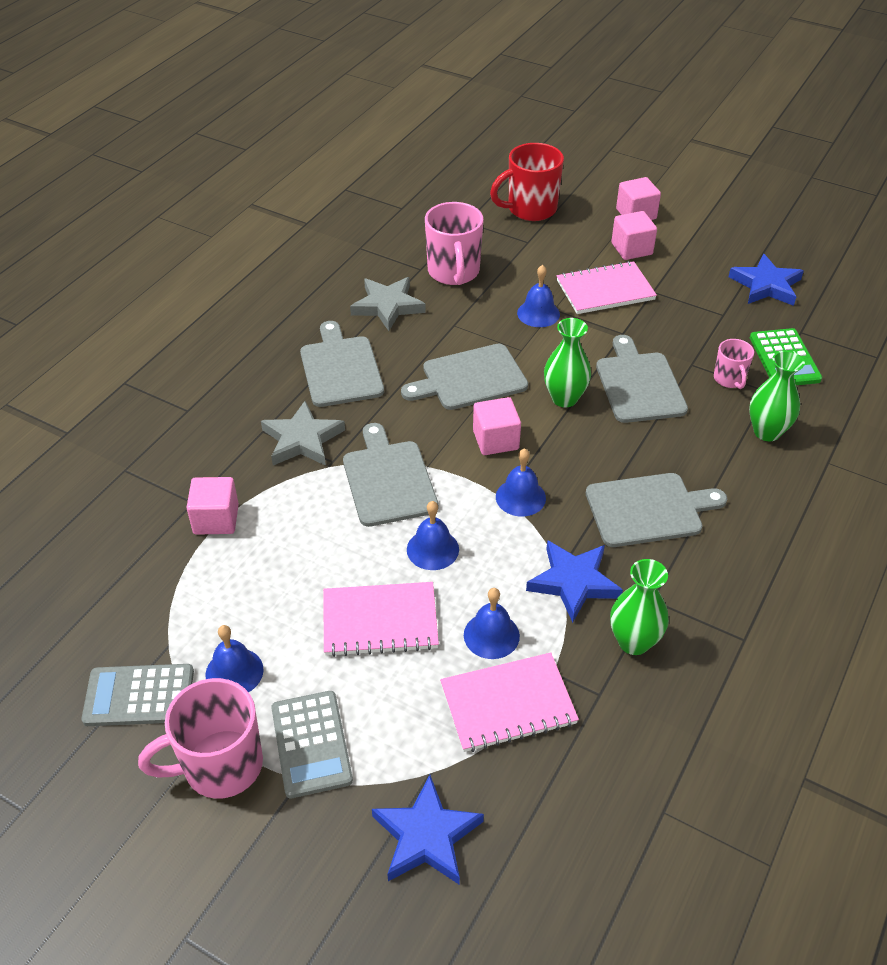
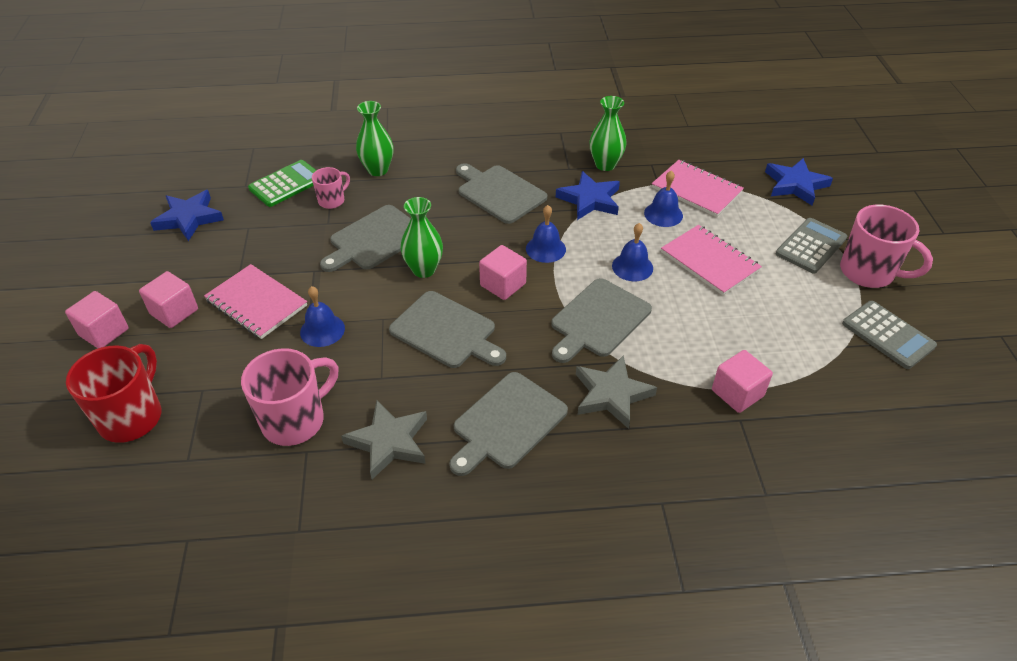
camera: 125 degrees left, 0 degrees up
blue bell [205,625,264,692] -> none
red mug [490,143,564,221] -> red mug turned 105 degrees counterclockwise [66,344,161,443]

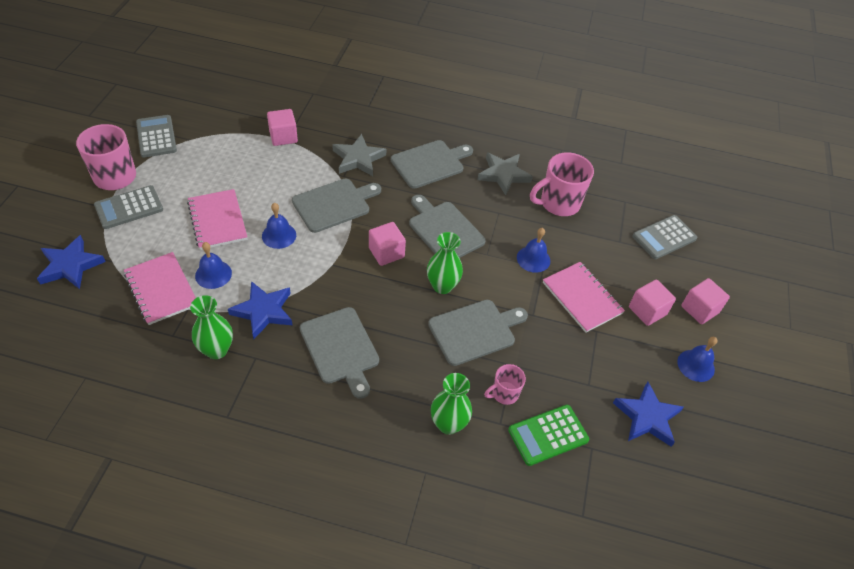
camera: 165 degrees left, 5 degrees up
red mug [66,344,161,443] -> grey calculator [632,215,698,259]
blue bell [526,205,566,263] -> blue bell moved to [677,337,717,382]

